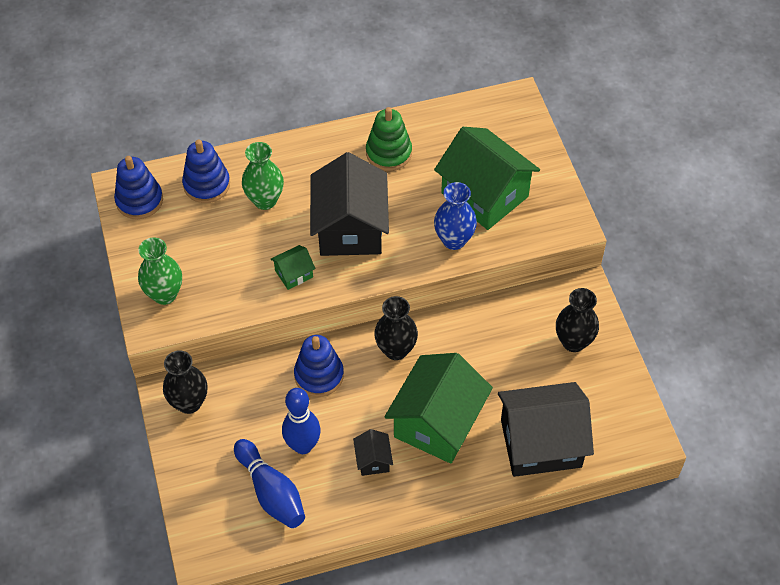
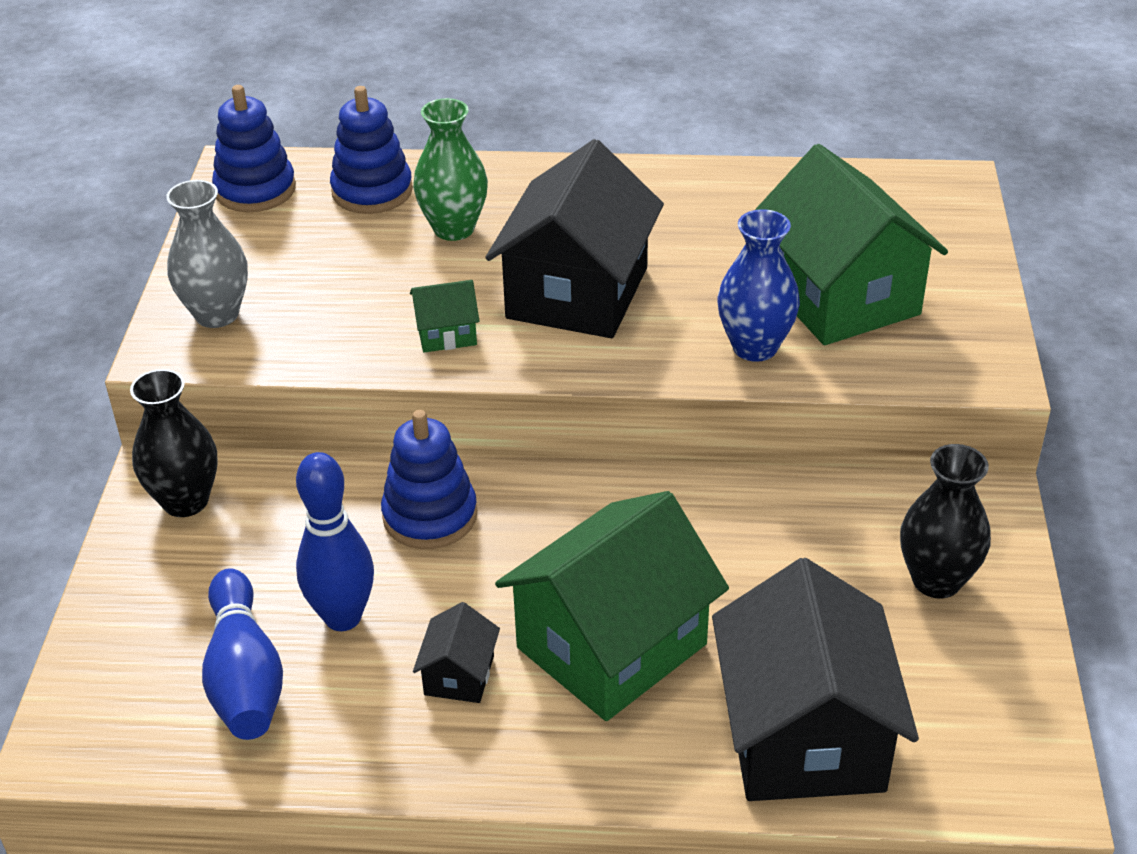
camera: 20 degrees right, 15 degrees down
green vase [138,237,182,305] -> grey vase [166,180,248,328]
green stacking toy [366,107,412,171] -> none
black vase [374,296,418,360] -> none
black house [498,382,594,477] -> black house turned 75 degrees clockwise [712,558,919,801]

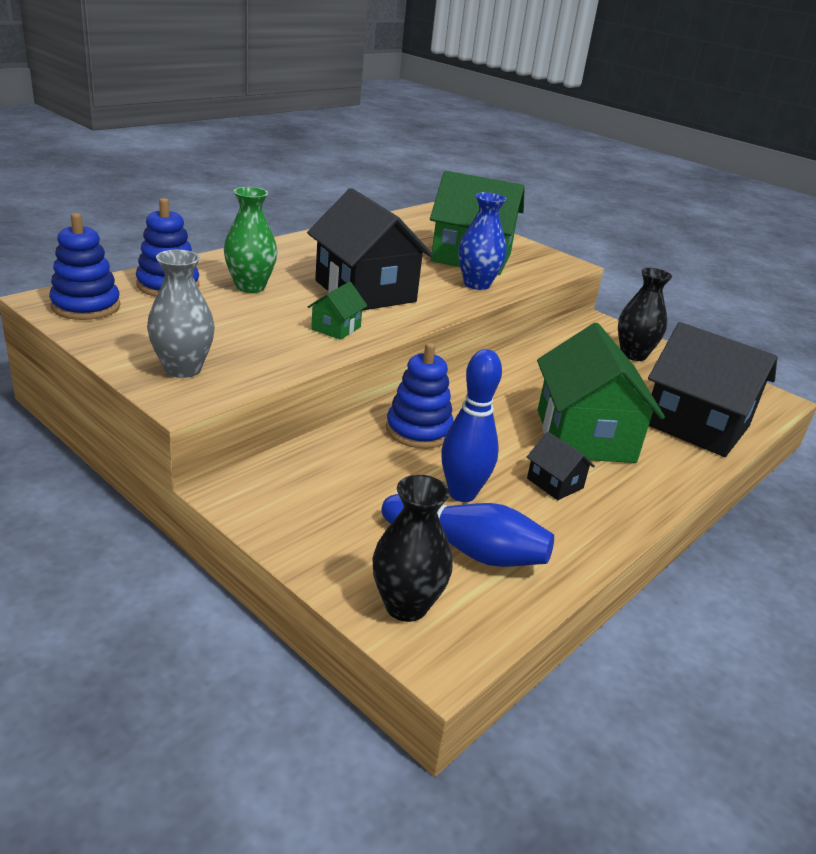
camera: 55 degrees left, 10 degrees down
black vase [130,369,218,517] -> black vase moved to [372,475,453,622]

